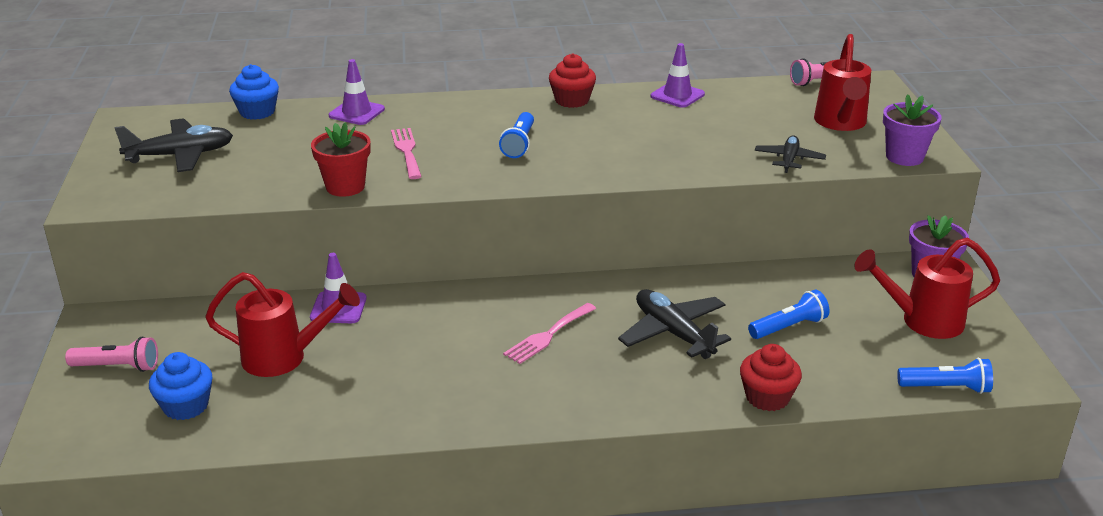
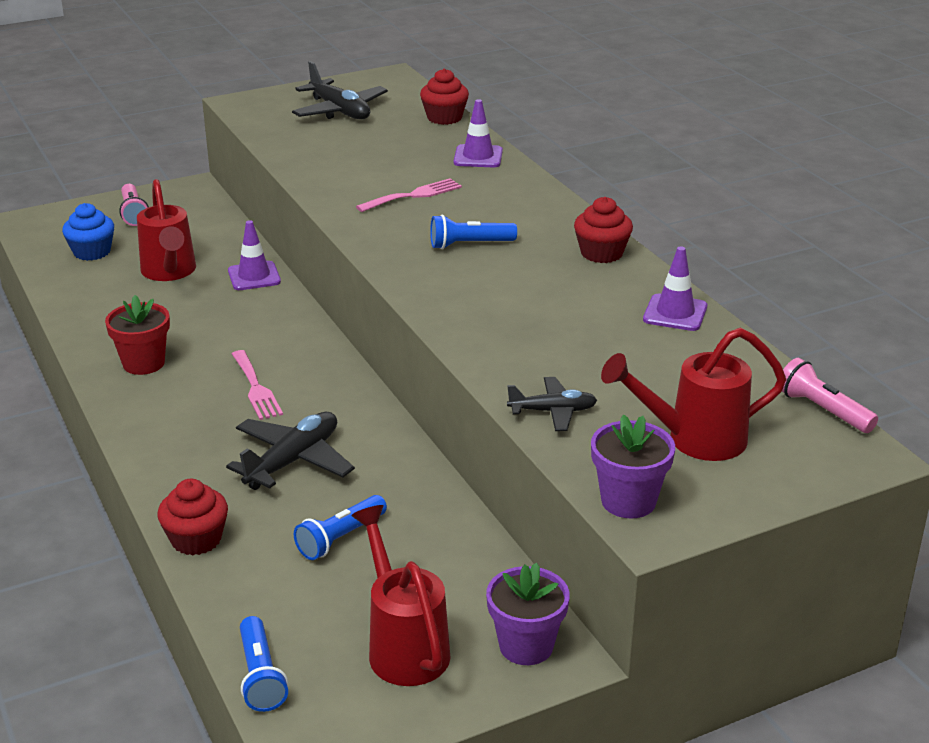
camera: 70 degrees right, 0 degrees up
blue cupcake [229,64,279,120] -> red cupcake [420,69,469,125]
red flower pot [311,122,371,197] -> red flower pot moved to [105,295,170,375]
pink fork [503,303,596,364] -> pink fork turned 135 degrees counterclockwise [232,350,283,420]
blue flashlight [748,290,830,339] -> blue flashlight turned 90 degrees clockwise [294,495,387,560]

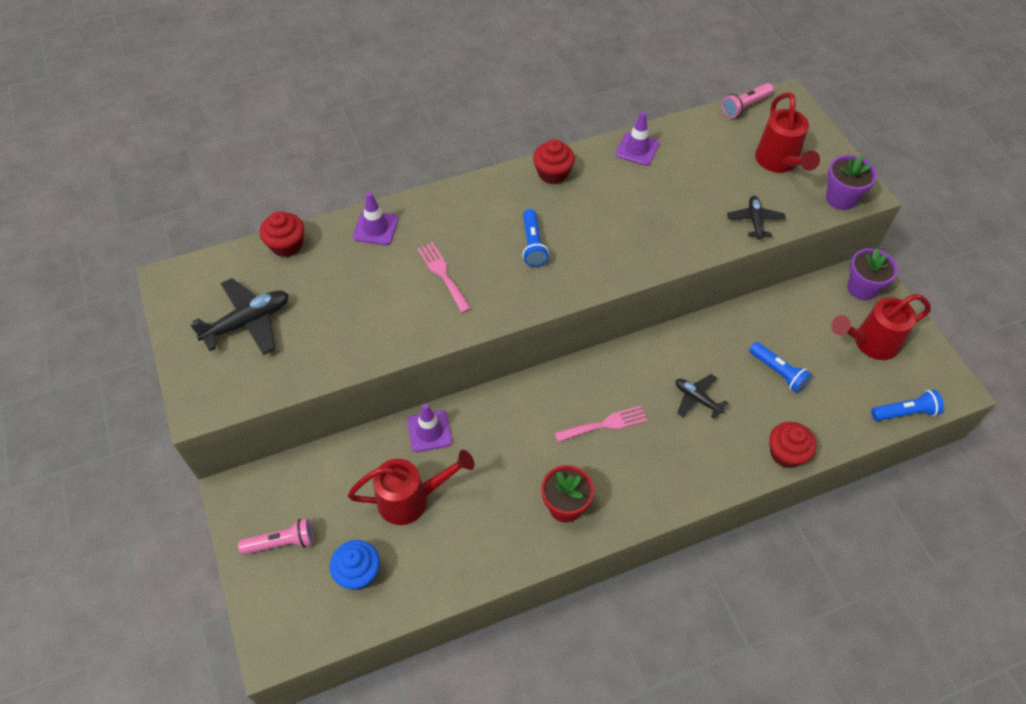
camera: 85 degrees left, 25 degrees up
black plane [226,412,355,490] -> black plane [676,374,728,419], size x0.61

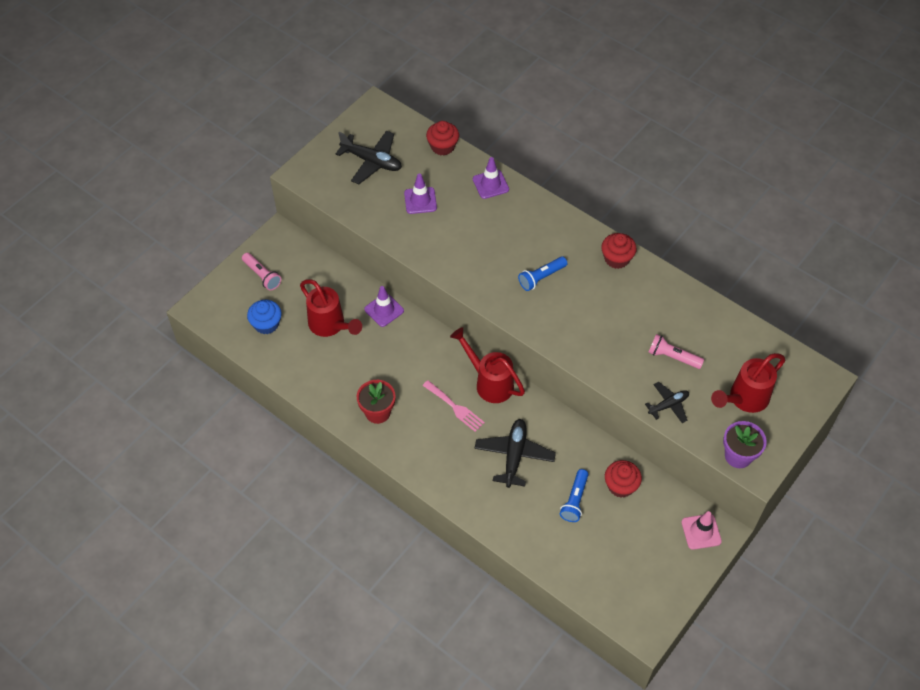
camera: 60 degrees right, 0 degrees up
pink fork [417,242,471,313] -> none
purple traffic cone [616,112,659,166] -> purple traffic cone moved to [404,174,437,214]
black plane [676,374,728,419] -> black plane [474,419,556,488], size x1.64
pink flashlight [722,83,774,118] -> pink flashlight moved to [648,334,704,369]
red cupcake [769,422,816,468] -> red cupcake moved to [605,460,642,498]
red watering can [831,294,931,360] -> red watering can moved to [450,327,525,403]
purple flower pot [847,248,898,301] -> pink traffic cone [681,511,722,550]
blue flashlight [871,390,944,421] -> none

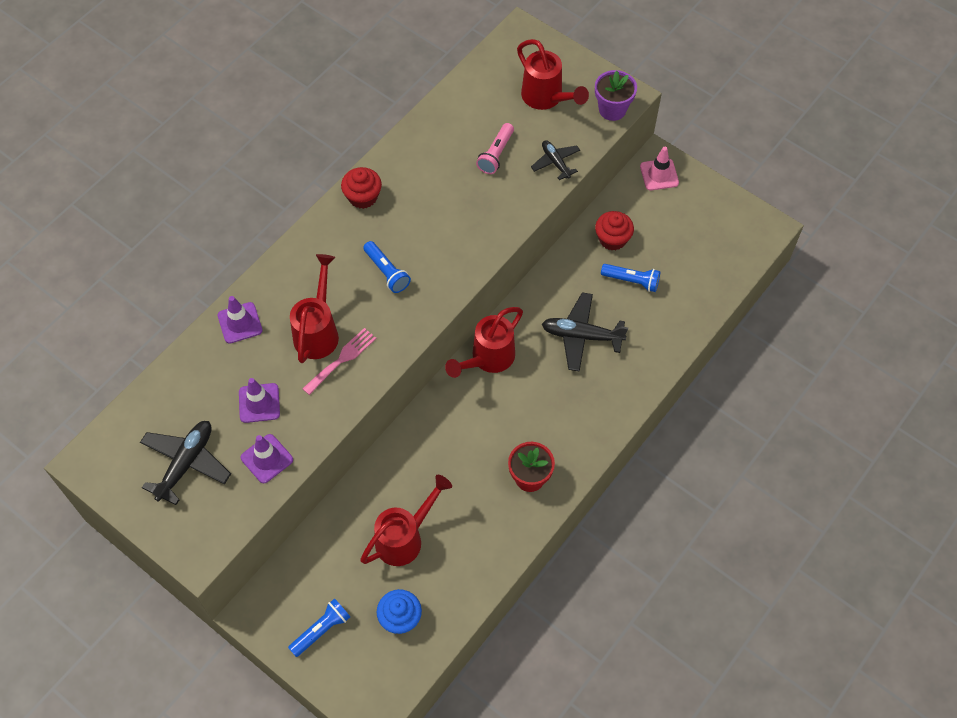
camera: 90 degrees left, 5 degrees up
pink flashlight [242,253,281,291] -> blue flashlight [288,598,350,657]
purple traffic cone [364,286,404,327] -> purple traffic cone moved to [241,434,293,484]
pink fork [423,380,485,432] -> pink fork moved to [302,328,376,395]
red cupcake [426,121,459,156] -> none
none -> red watering can [290,254,339,363]

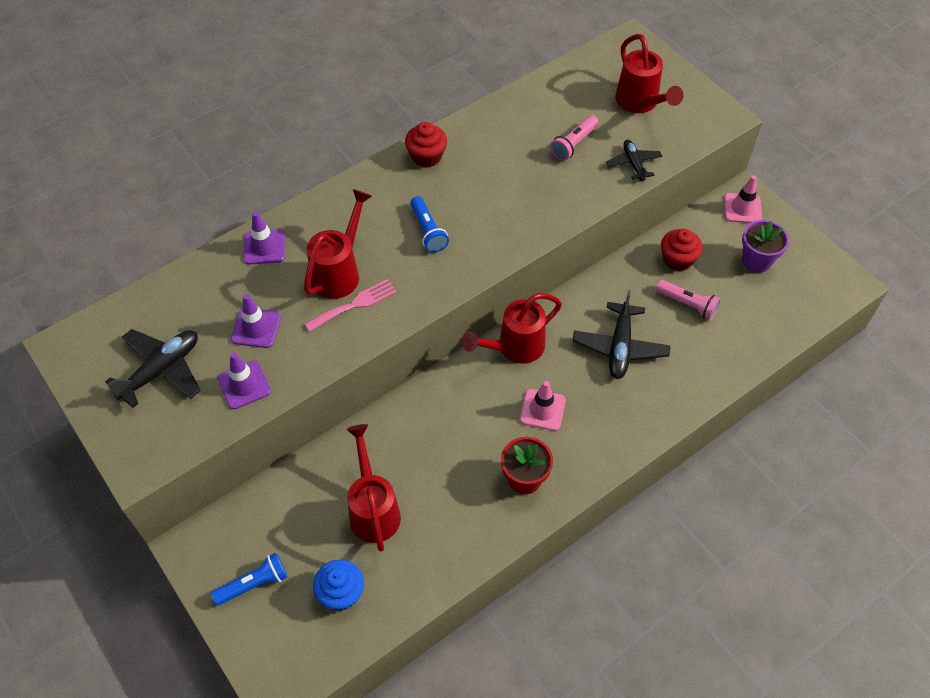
camera: 15 degrees right, 5 degrees down
red watering can [360,475,452,566] -> red watering can turned 75 degrees counterclockwise [346,424,401,552]
black plane [542,292,628,372] -> black plane turned 105 degrees counterclockwise [573,290,670,379]
purple flower pot [595,70,637,121] -> purple flower pot moved to [742,220,789,273]
blue flashlight [601,264,660,292] -> pink flashlight [656,280,721,320]
none -> pink traffic cone [520,381,566,431]

